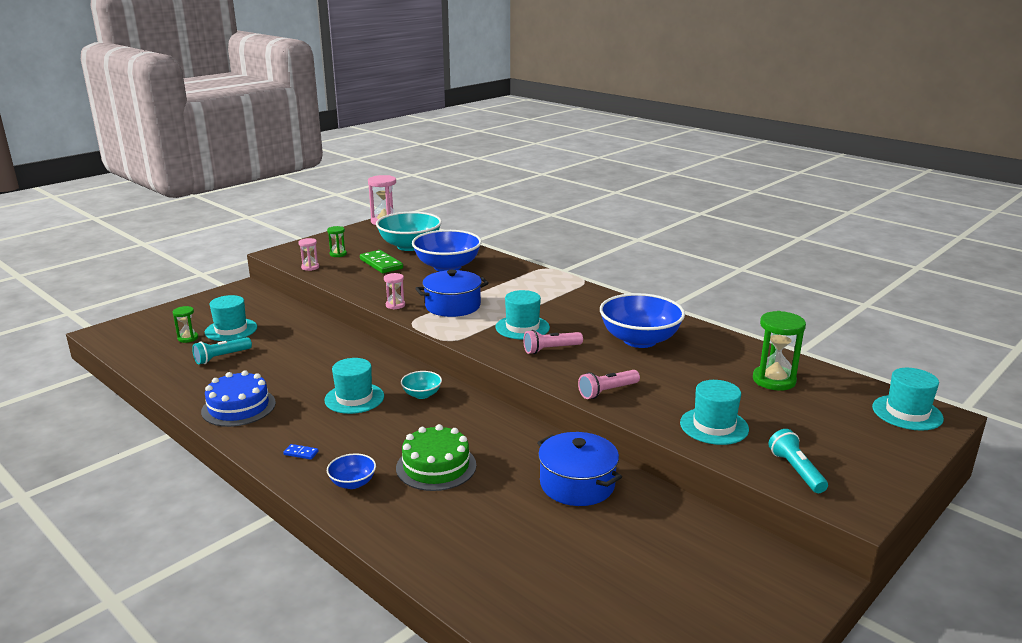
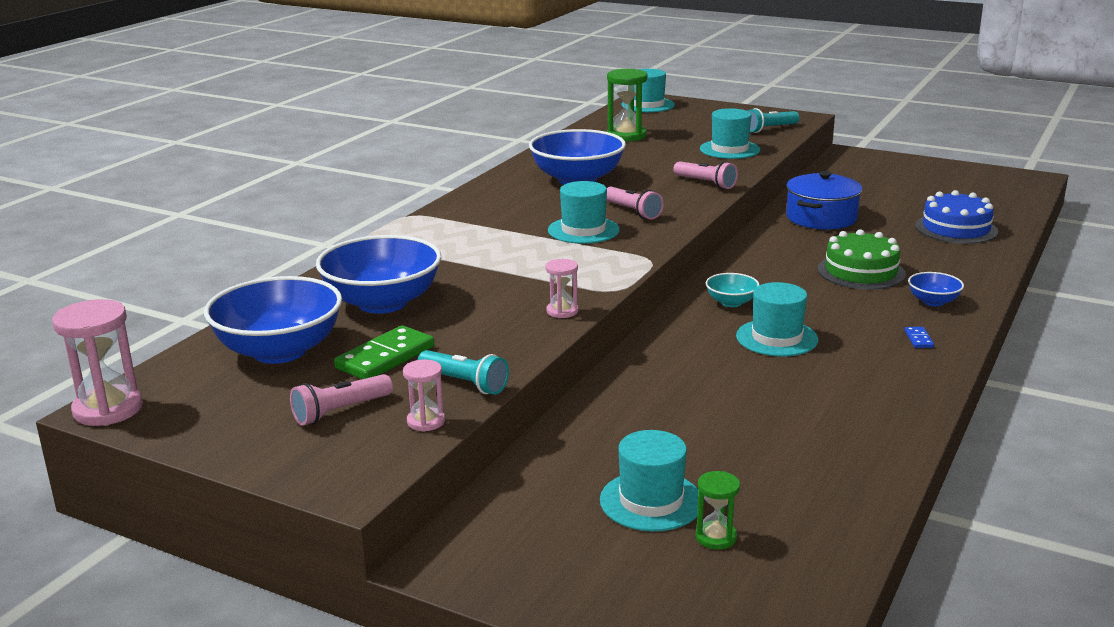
camera: 105 degrees left, 0 degrees up
turquoise flashlight [192,337,252,365] -> turquoise flashlight moved to [418,350,509,395]
blue cake [201,370,276,427] -> blue cake moved to [915,190,998,244]
green hourglass [327,226,347,257] -> pink flashlight [290,374,393,426]
turquoise bowl [376,212,442,251] -> blue bowl [204,276,342,364]
blue pot [415,269,489,317] -> none

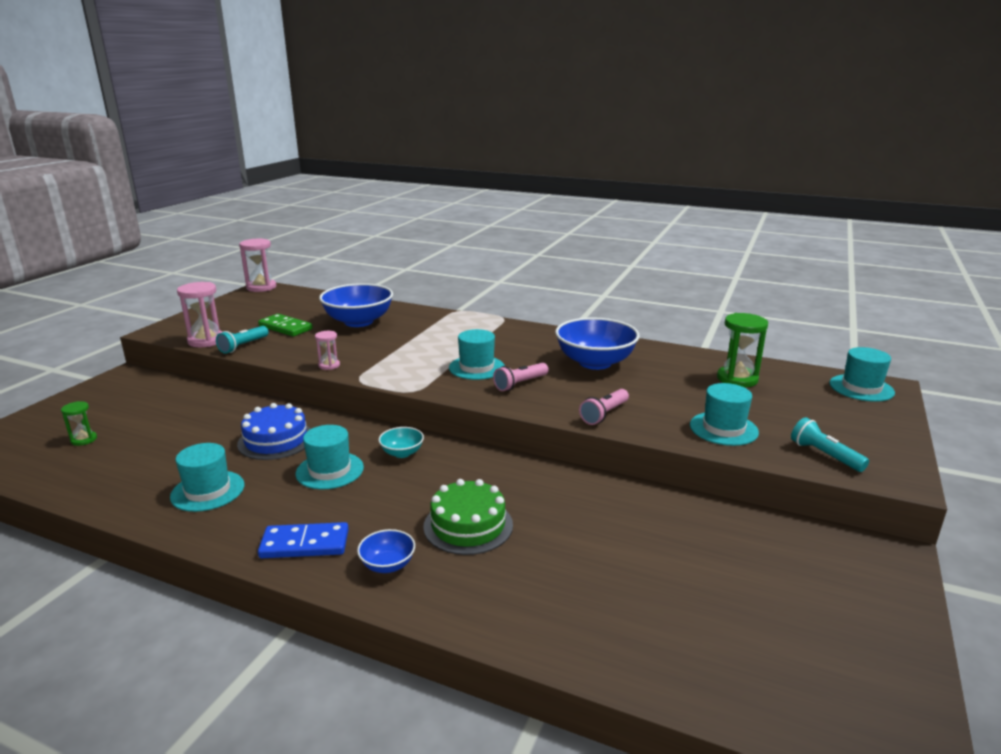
camera: 85 degrees right, 0 degrees up
blue bowl [204,276,342,364] -> none
pink flashlight [290,374,393,426] -> none
pink hourglass [403,359,445,432] -> pink hourglass [177,282,222,347], size x1.80
turquoise hat [600,430,698,531] -> turquoise hat moved to [170,443,244,512]
blue pot [786,171,862,230] -> none
blue domino [905,327,934,348] -> blue domino [258,522,349,558], size x2.22
blue cake [915,190,998,244] -> blue cake moved to [237,403,311,460]

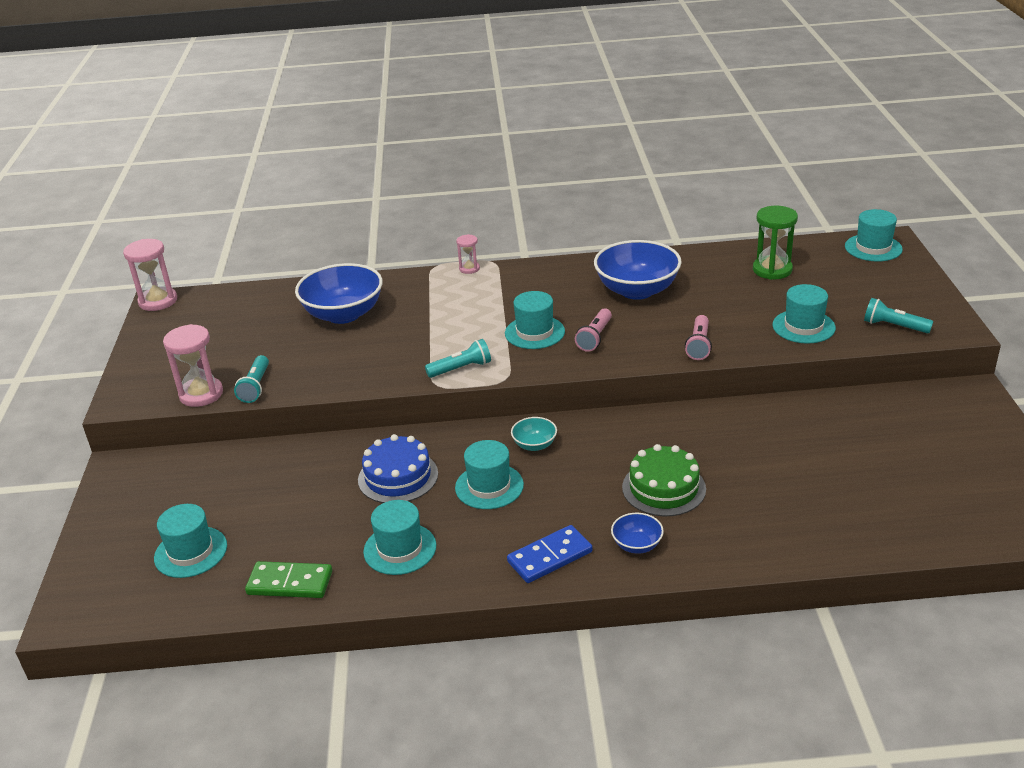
camera: 25 degrees left, 10 degrees up
green hourglass [61,401,97,446] -> turquoise hat [154,504,227,578]
green domino [258,314,313,336] -> green domino moved to [245,561,332,598]
pink hourglass [315,331,340,370] -> pink hourglass moved to [456,234,480,274]
none -> turquoise flashlight [425,339,491,378]

